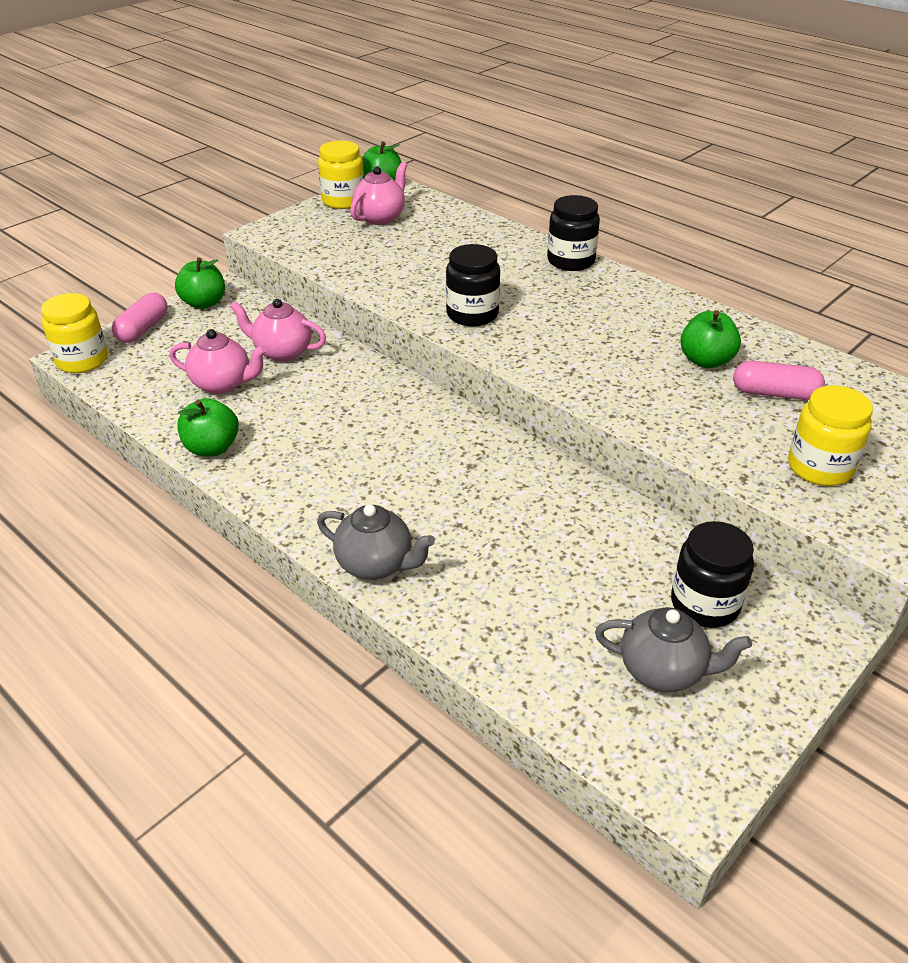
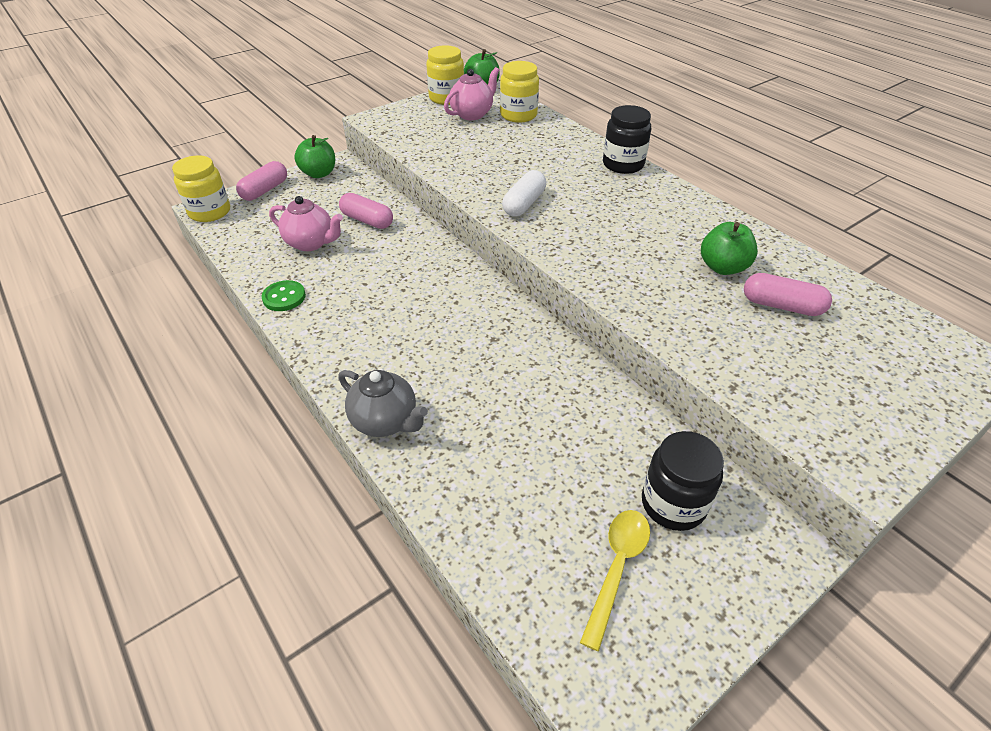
camera: 10 degrees right, 5 degrees up
green apple [177,398,239,457] -> green button [261,280,306,311]
pink teapot [230,299,326,362] -> pink capsule [339,193,393,229]
black jar [446,244,500,326] -> white capsule [502,170,546,217]
grey teapot [595,607,752,692] -> yellow spoon [580,510,650,651]
yellow jar [788,385,873,486] -> yellow jar moved to [500,61,539,123]

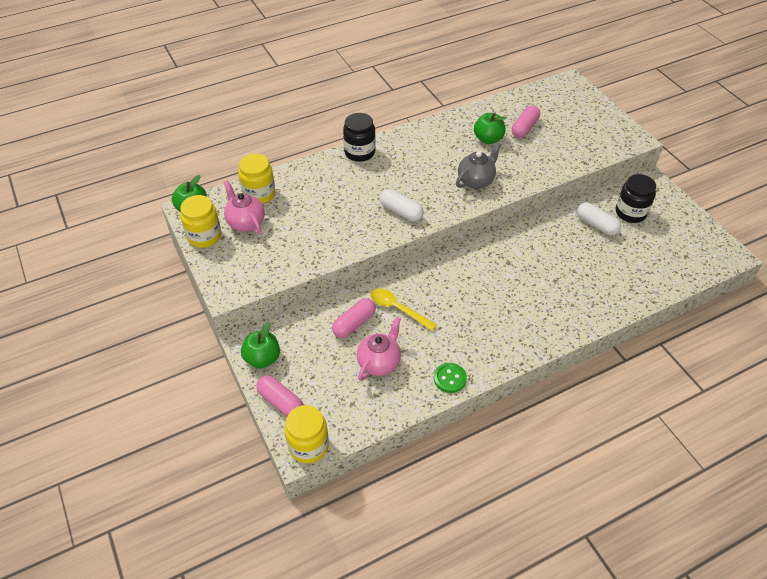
camera: 80 degrees left, 5 degrees up
grey teapot [338,370,428,437] -> grey teapot moved to [456,143,501,189]
yellow spoon [580,510,650,651] -> yellow spoon moved to [371,288,437,331]
none -> white capsule [577,202,621,235]

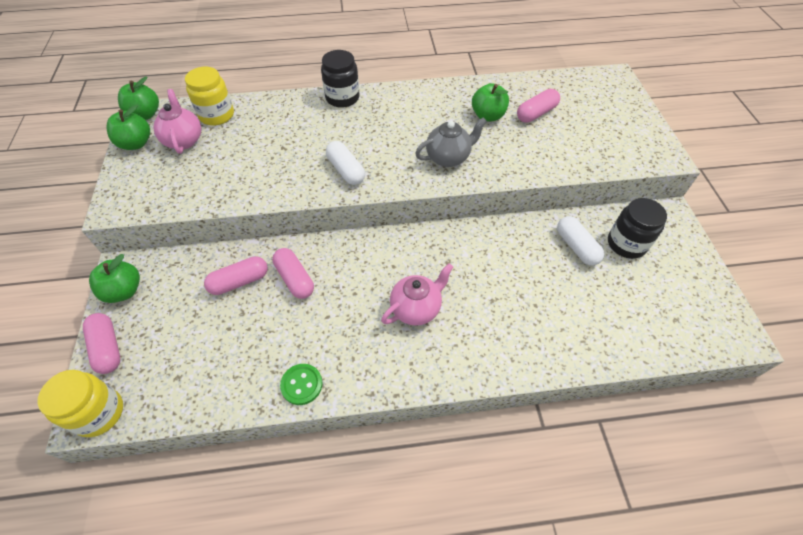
camera: 20 degrees right, 5 degrees up
yellow jar [180,195,222,248] -> green apple [107,105,150,150]
pink teapot [357,317,401,381] -> pink teapot moved to [381,264,453,326]
yellow spoon [371,288,437,331] -> pink capsule [272,248,314,299]

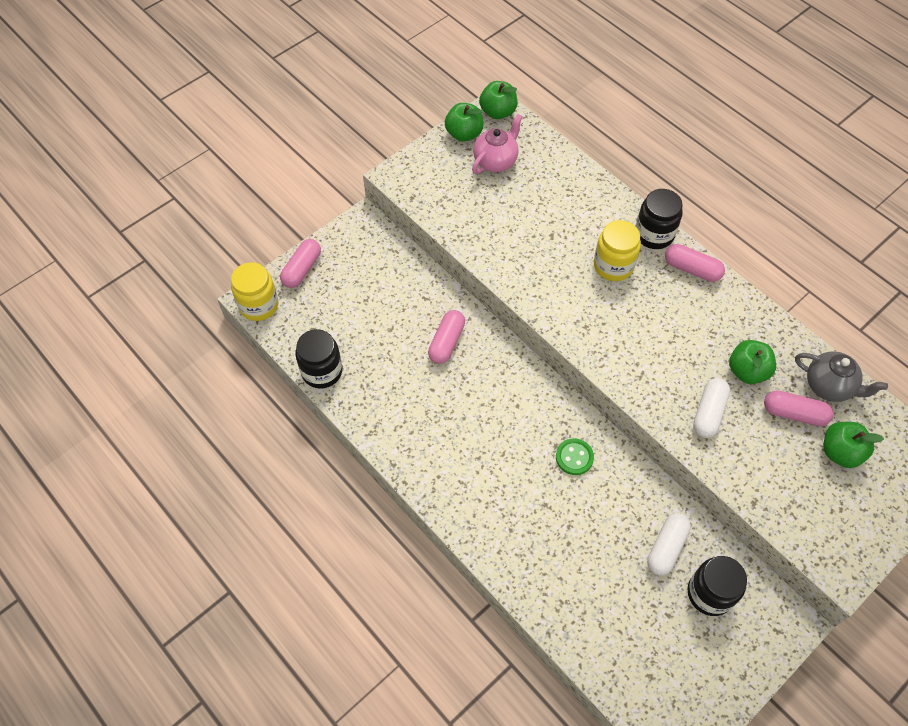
camera: 55 degrees right, 5 degrees up
green apple [89,254,140,303] -> green apple moved to [824,422,884,468]
yellow jar [185,67,234,126] -> yellow jar moved to [594,220,641,281]
pink capsule [204,256,268,295] -> pink capsule moved to [665,244,725,282]
green button [280,364,323,405] -> green button moved to [556,438,594,475]
white capsule [326,141,365,185] -> white capsule moved to [693,378,730,438]
pink teapot [381,264,453,326] -> none
grey teapot [415,117,487,167] -> grey teapot moved to [795,352,888,402]
none -> black jar [295,329,342,389]

